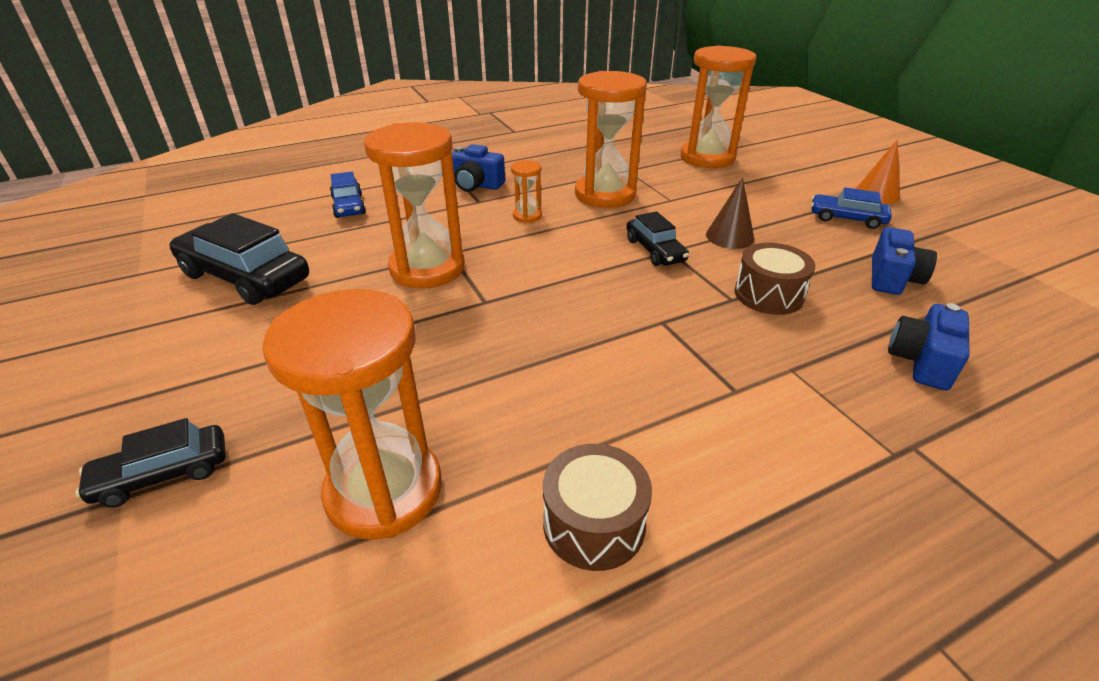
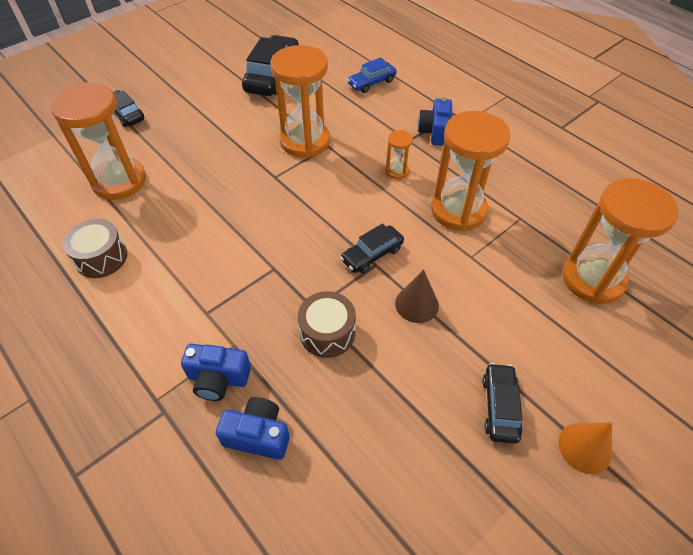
camera: 75 degrees right, 15 degrees up
blue car [811,187,892,229] -> black car [482,363,523,444]
blue camera [872,227,937,295] -> blue camera moved to [181,344,251,401]

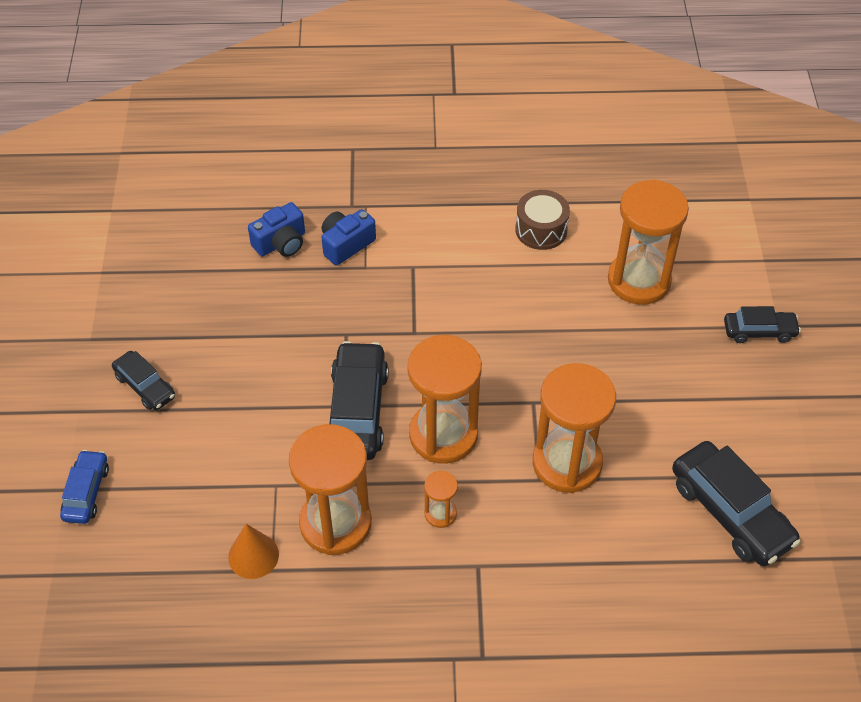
camera: 130 degrees right, 0 degrees up
brown drum [298,291,356,358] -> none
black car [340,223,404,273] -> black car [329,341,389,460], size x1.75
blue car [347,57,397,93] -> blue car moved to [60,450,109,524]
brown cone [395,270,439,323] -> none
blue camera [418,97,452,146] -> none
orange cone [558,422,612,474] -> orange cone moved to [228,524,279,579]
orange hourglass [562,178,678,304] -> orange hourglass moved to [408,335,482,464]

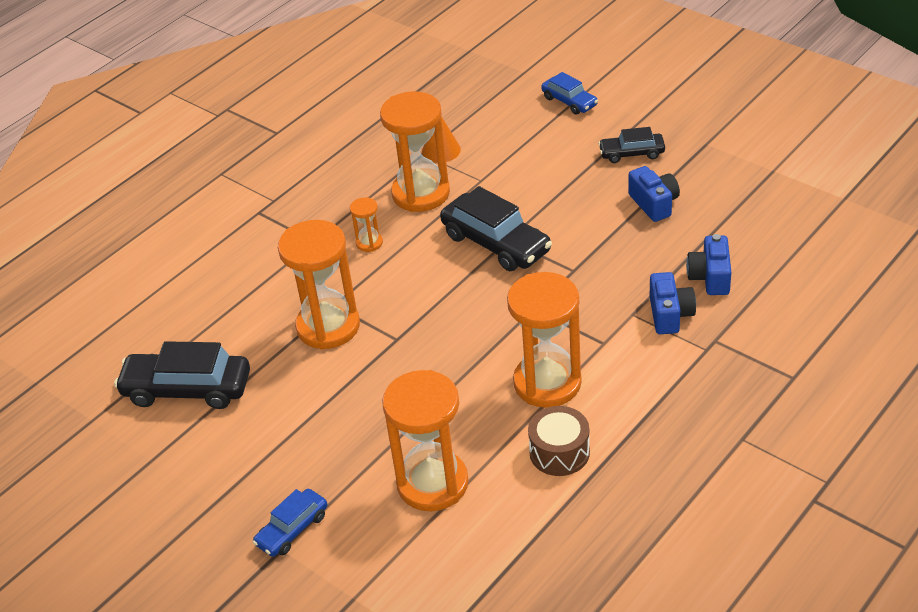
camera: 135 degrees right, 10 degrees down
orange hourglass [408,335,482,464] -> orange hourglass moved to [507,272,582,408]
black car [724,306,801,343] -> blue car [253,489,327,557]
none -> blue camera [628,166,680,222]

